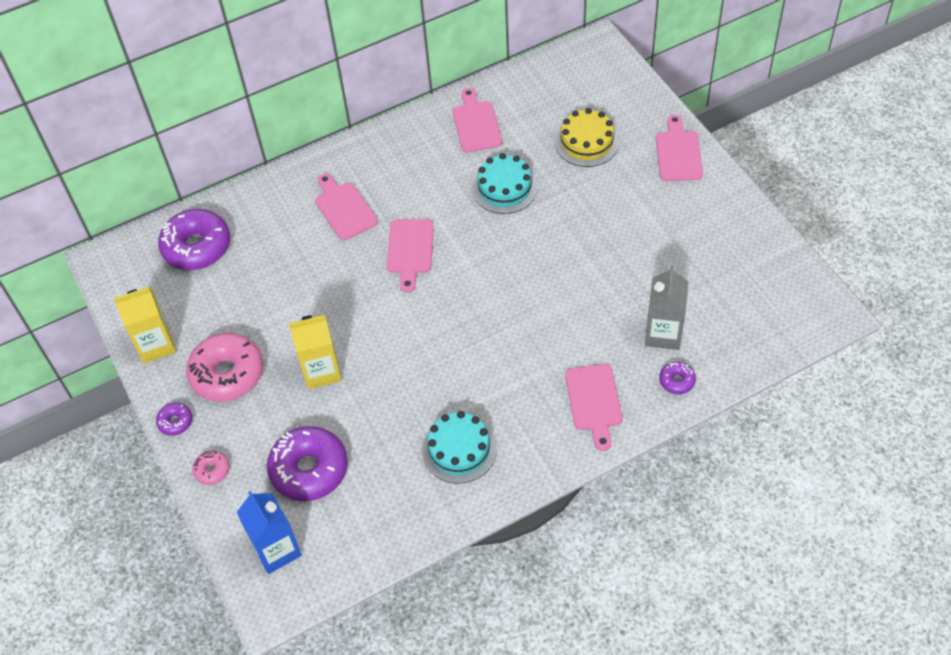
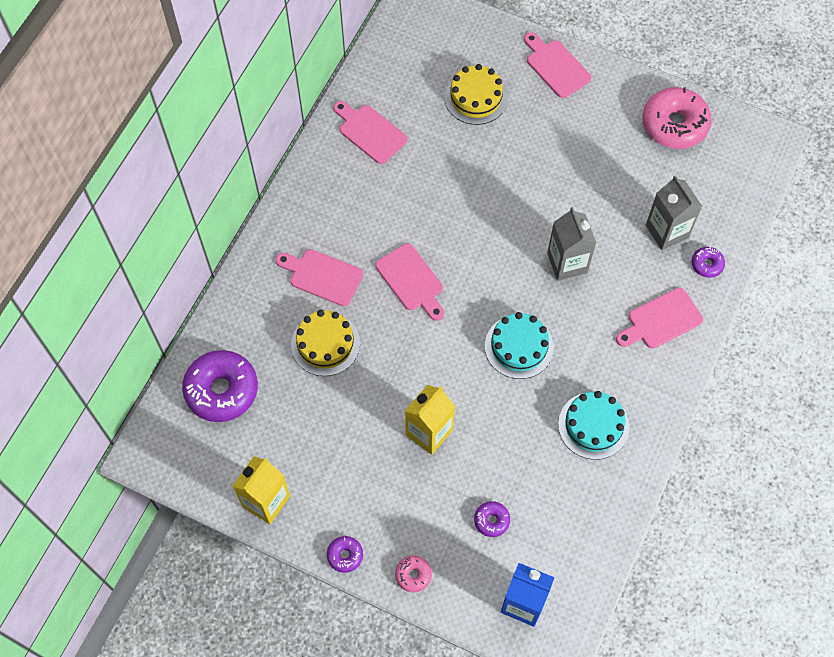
camera: 40 degrees left, 10 degrees up
pink donut [186,333,263,402] -> pink donut moved to [642,87,712,149]
purple donut [267,426,348,501] -> purple donut [474,501,510,537], size x0.46
turquoise cake [472,153,538,214] -> turquoise cake moved to [485,312,554,379]
pink cutting board [565,364,622,451] -> pink cutting board turned 105 degrees clockwise [616,288,703,349]
none -> yellow cake [291,310,360,376]
none -> grey carton [547,207,596,281]

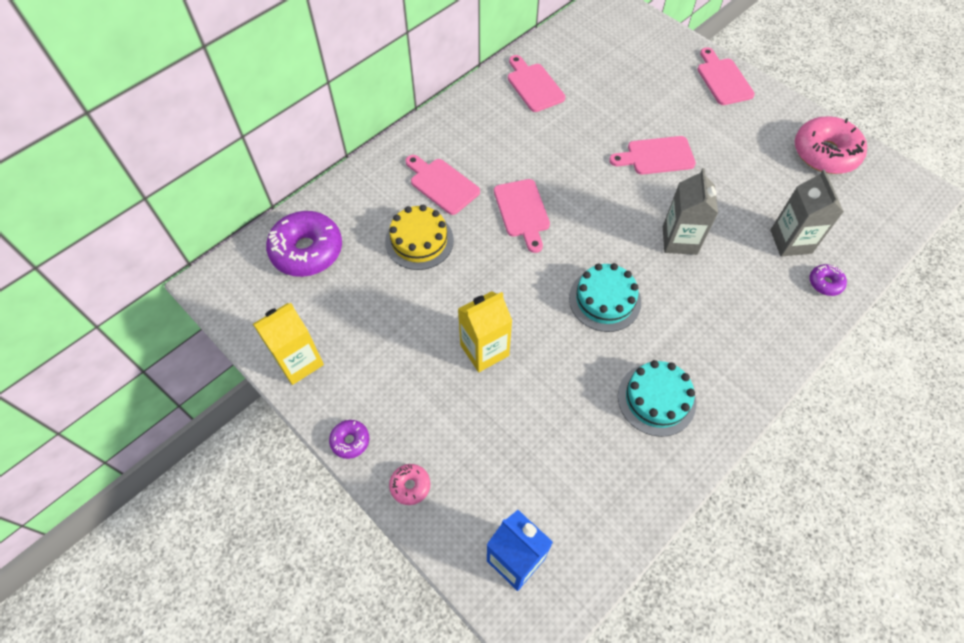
camera: 20 degrees right, 5 degrees down
yellow cake [445,64,508,125] -> none
purple donut [474,501,510,537] -> none
pink cutting board [616,288,703,349] -> pink cutting board moved to [609,136,696,175]

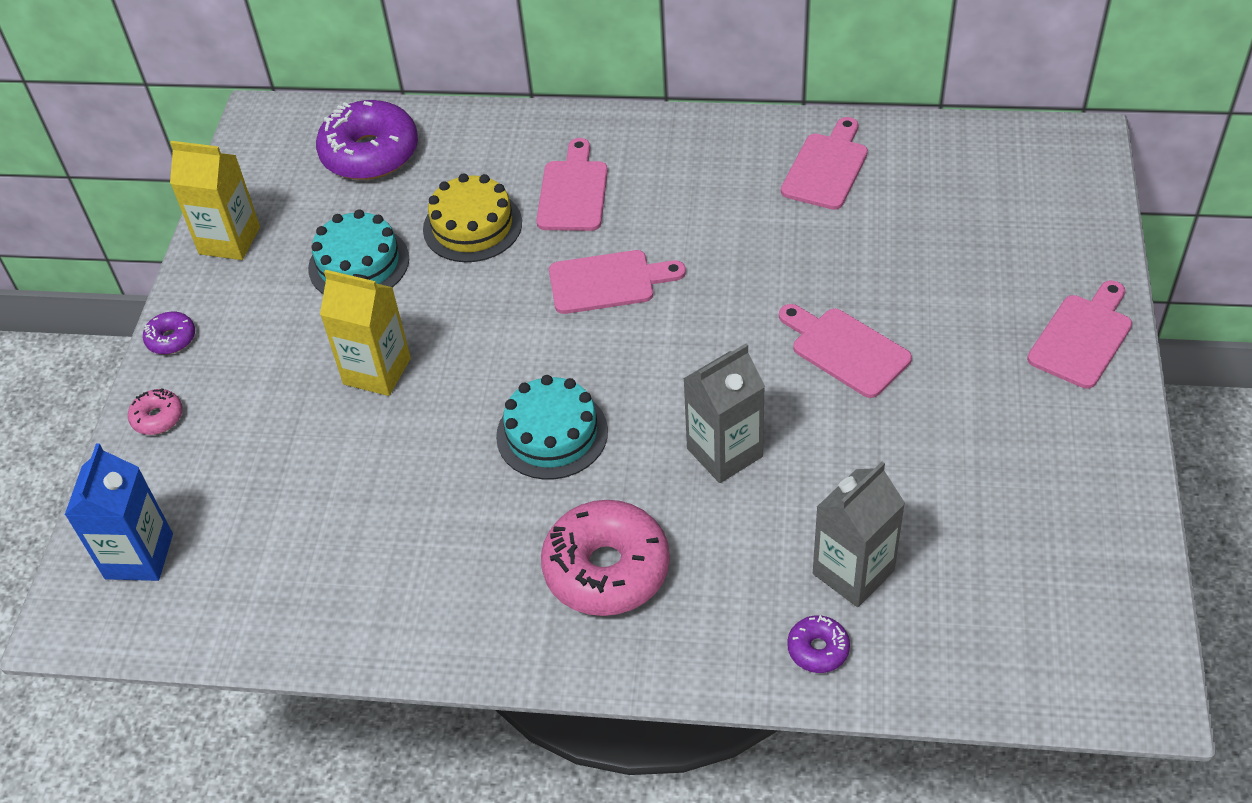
camera: 55 degrees right, 10 degrees down
pink cutting board [494,179,550,253] -> pink cutting board turned 135 degrees counterclockwise [549,250,686,314]
turquoise cake [618,360,696,437] -> turquoise cake moved to [308,209,409,294]
pink donut [795,116,867,174] -> pink donut moved to [541,500,670,616]

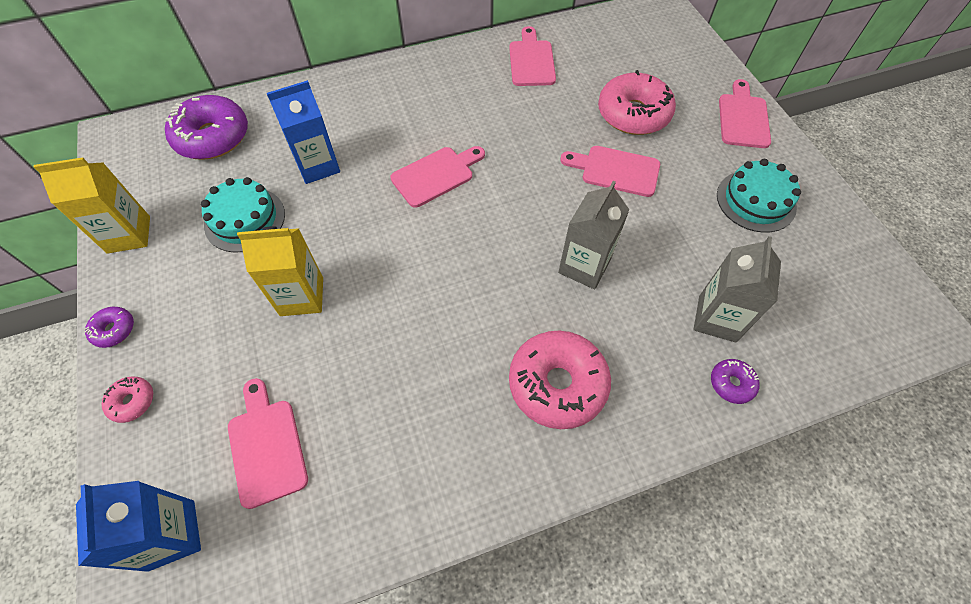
camera: 30 degrees left, 10 degrees up
yellow cake [423,173,522,262] -> blue carton [267,80,340,184]
turquoise cake [496,375,608,480] -> turquoise cake moved to [717,159,801,233]
pink cutting board [536,138,608,231] -> pink cutting board moved to [228,378,308,509]
none -> pink donut [598,70,676,135]

